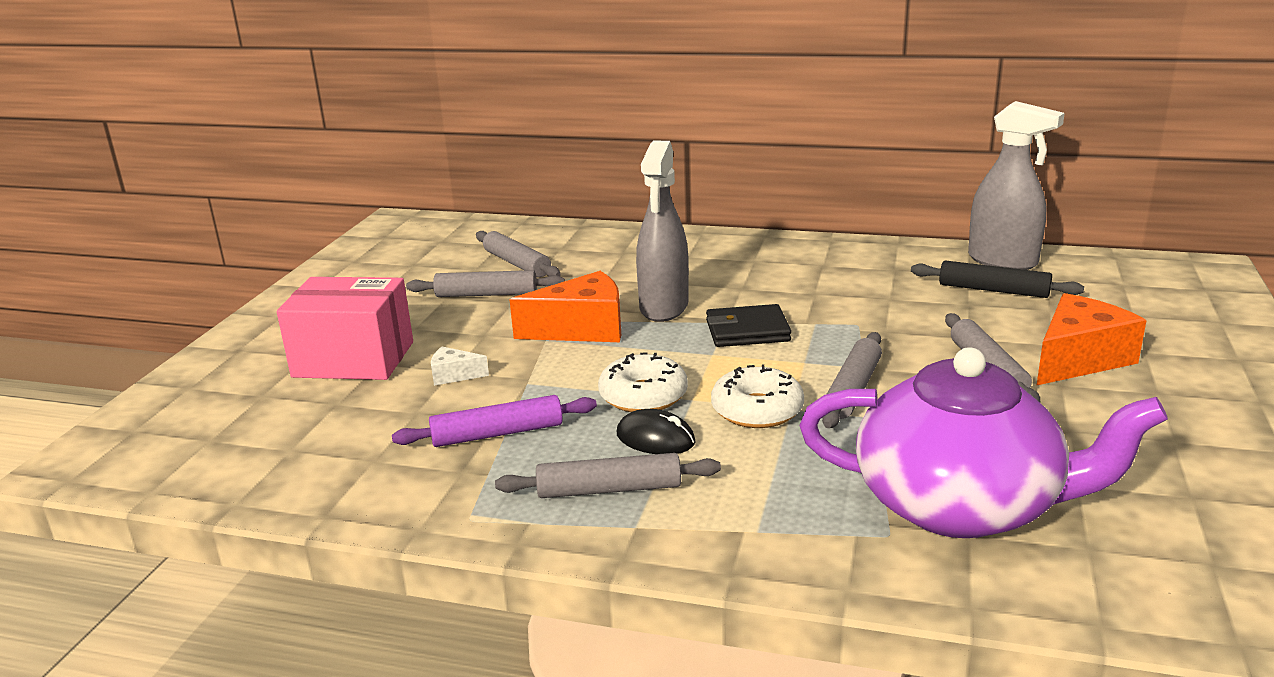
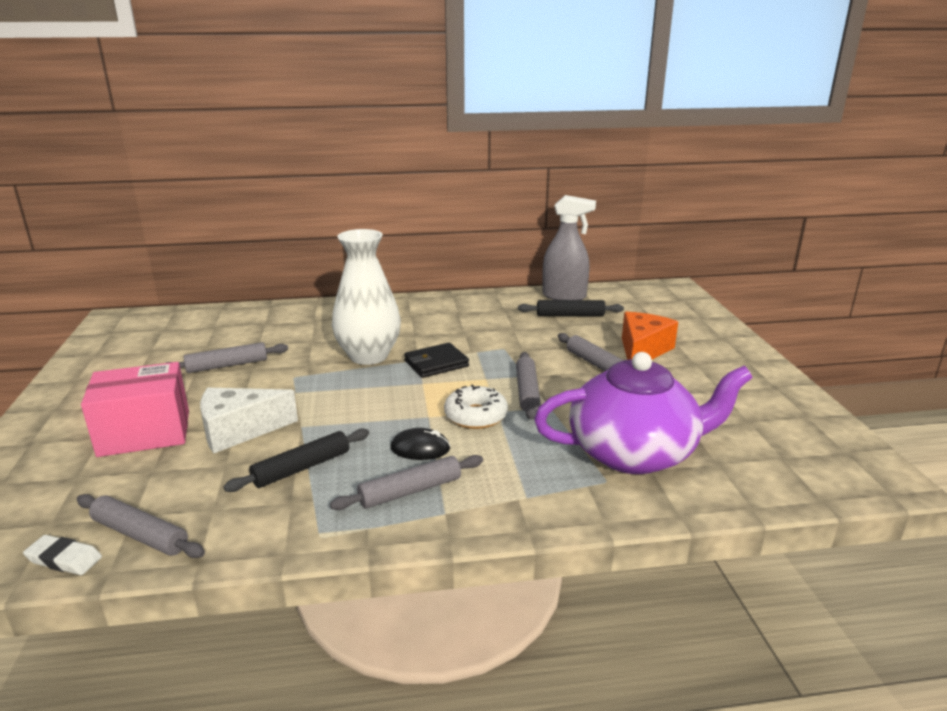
camera: 25 degrees left, 0 degrees up
purple rolling pin [392,395,597,447] -> black rolling pin [223,428,369,492]
white cheese [431,347,489,386] -> white cheese [200,388,298,453], size x2.09
grey rolling pin [476,231,561,277] -> grey rolling pin moved to [77,494,205,558]
orange cheese [510,271,621,342] -> none
white donut [598,353,688,412] -> none
grey spray bottle [636,141,689,322] -> white vase [332,229,401,365]
none -> white eraser [23,535,102,575]

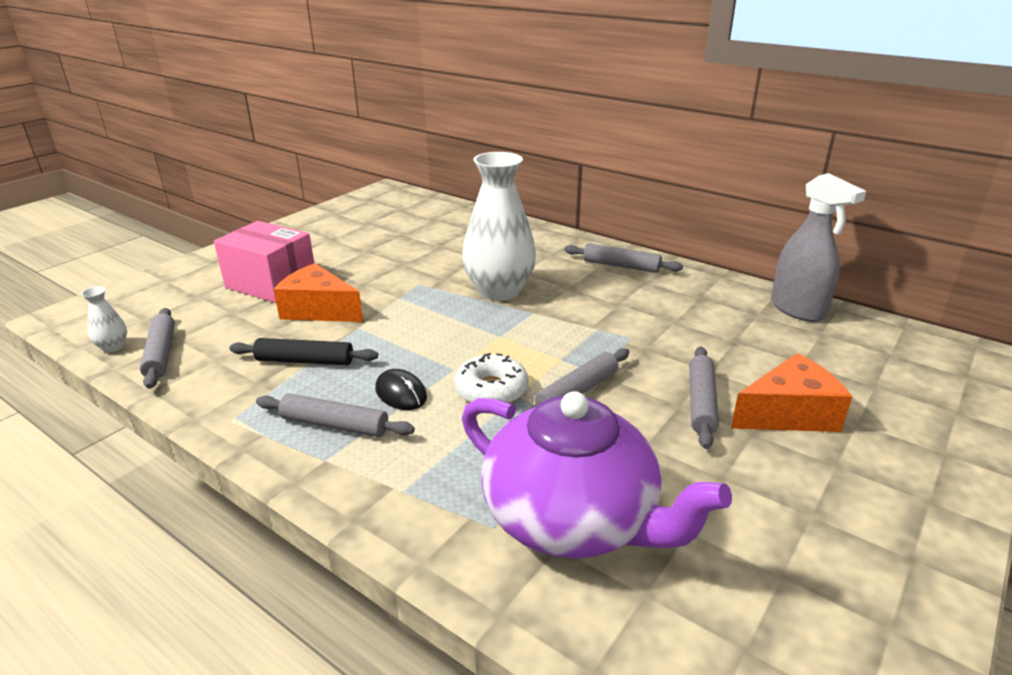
camera: 45 degrees right, 5 degrees up
white eraser [23,535,102,575] -> white vase [81,286,127,352]
grey rolling pin [166,342,288,373] -> grey rolling pin moved to [564,243,683,273]
white cheese [200,388,298,453] -> orange cheese [273,263,363,322]
black wallet [404,343,469,378] -> none
black rolling pin [518,300,624,316] -> none

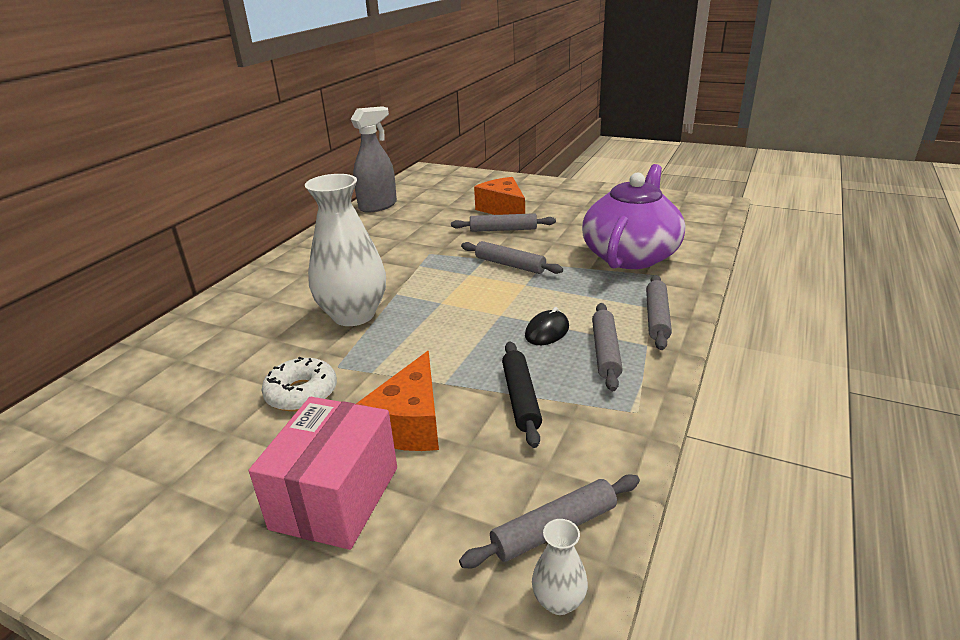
camera: 100 degrees left, 0 degrees up
white donut [454,353,528,403] -> white donut moved to [261,357,337,412]
grey rolling pin [564,243,683,273] -> grey rolling pin moved to [646,275,672,350]

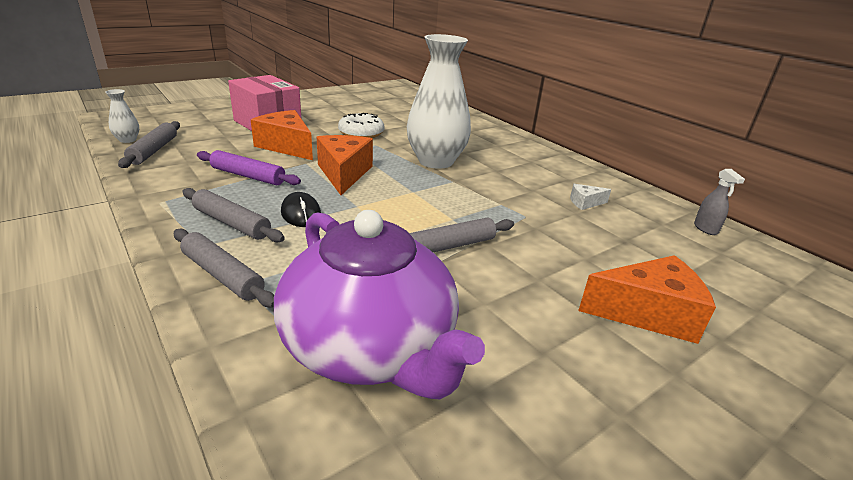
camera: 115 degrees right, 0 degrees up
grey spray bottle [351,106,397,213] -> grey spray bottle [694,169,745,235], size x0.47
grey rolling pin [451,213,556,232] -> none
black rolling pin [502,341,542,448] -> purple rolling pin [197,150,301,185]
none -> orange cheese [317,135,373,195]
none -> white cheese [570,184,611,210]

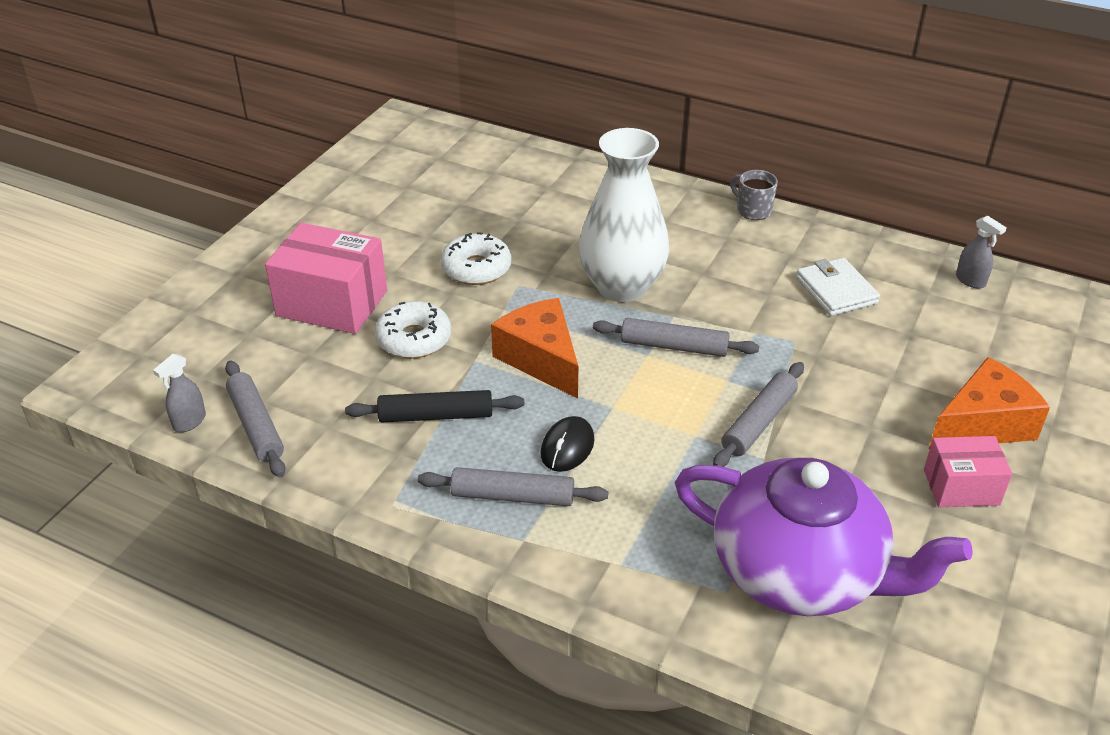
camera: 25 degrees left, 10 degrees up
white vase [105,89,139,143] -> grey spray bottle [153,354,206,432]
grey rolling pin [174,228,274,307] -> grey rolling pin moved to [593,318,759,357]
purple rolling pin [197,150,301,185] -> black rolling pin [345,390,524,422]
orange cheese [251,110,313,160] -> white donut [375,301,452,359]
black mouse [281,192,321,227] -> black mouse turned 75 degrees clockwise [540,416,594,472]
white cheese [570,184,611,210] -> white wallet [796,258,880,316]
none -> grey mug [730,170,778,220]
none -> pink box [924,436,1012,507]

